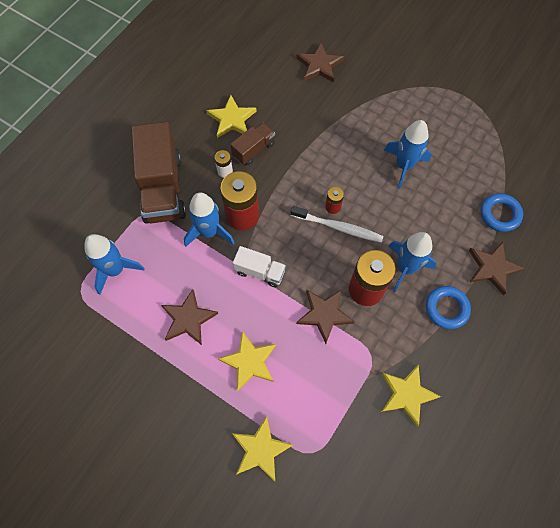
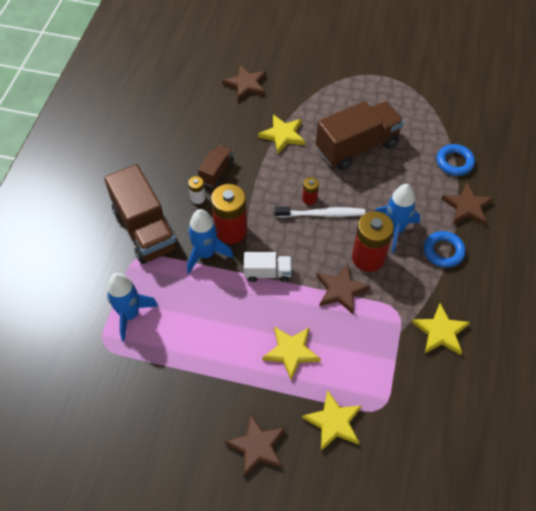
camera: 20 degrees left, 10 degrees down
brown star [161,289,218,345] -> brown star moved to [225,413,285,477]
yellow star [206,95,257,138] -> yellow star moved to [258,115,305,154]
blue rocket [384,120,432,189] -> brown truck [316,101,404,170]

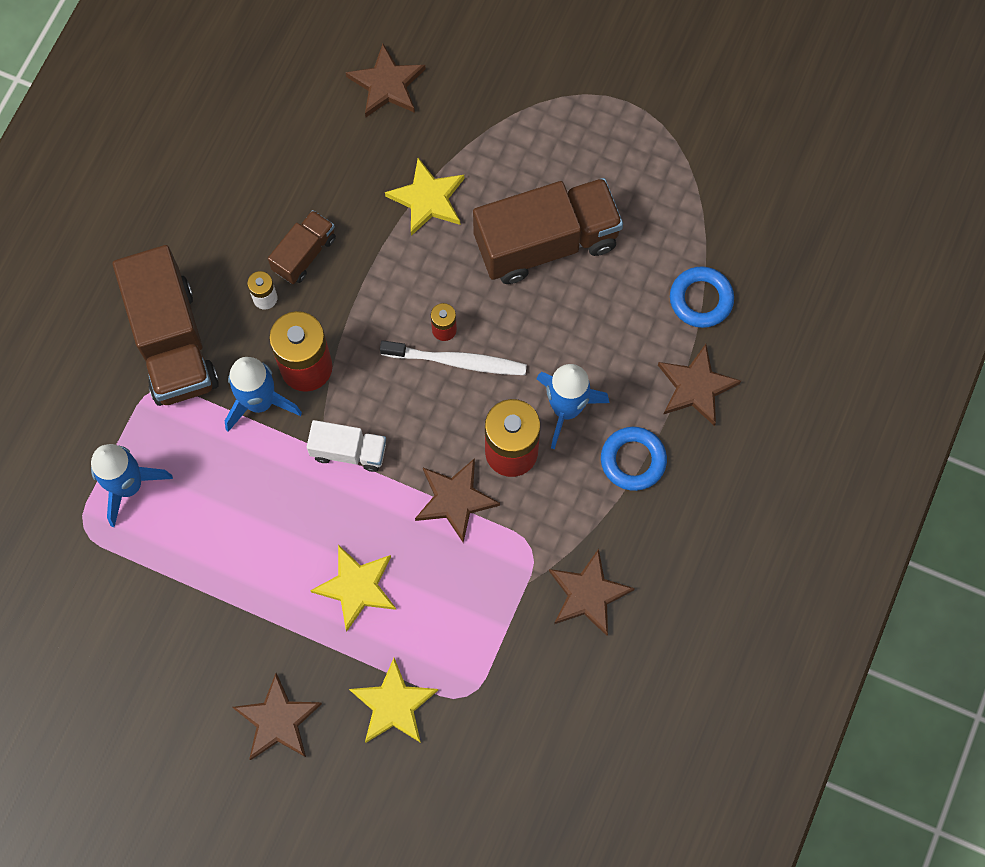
camera: 10 degrees right, 15 degrees up
yellow star [412,303,470,355] -> brown star [549,549,635,636]

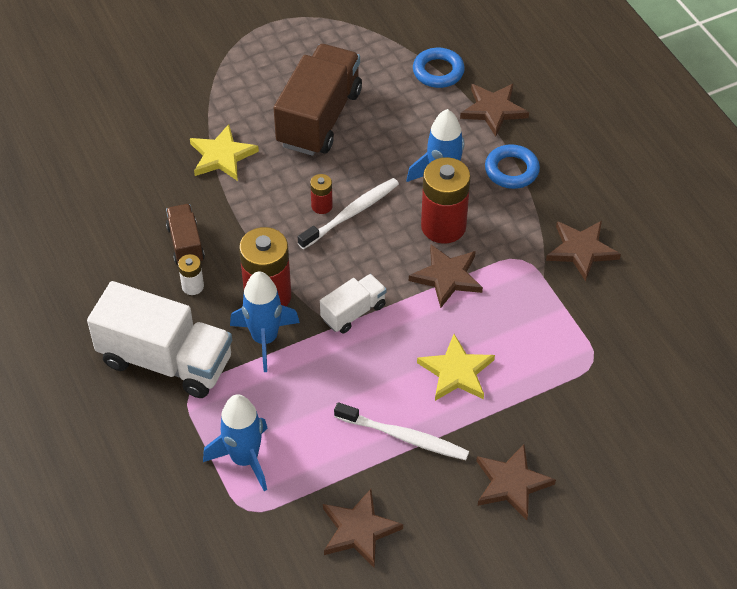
camera: 50 degrees left, 20 degrees down
brown truck [113,245,219,406] -> white truck [87,281,232,398]
brown star [346,44,426,117] -> brown star moved to [323,489,403,568]
yellow star [349,658,438,743] -> none
none -> white toothbrush [334,402,469,460]

